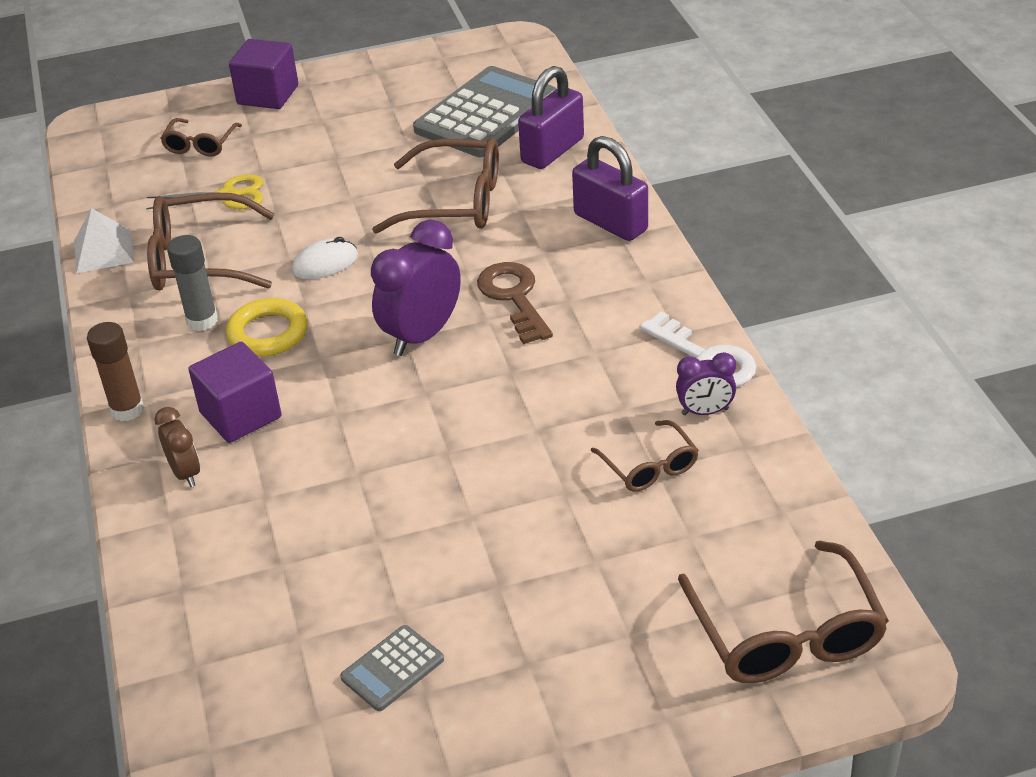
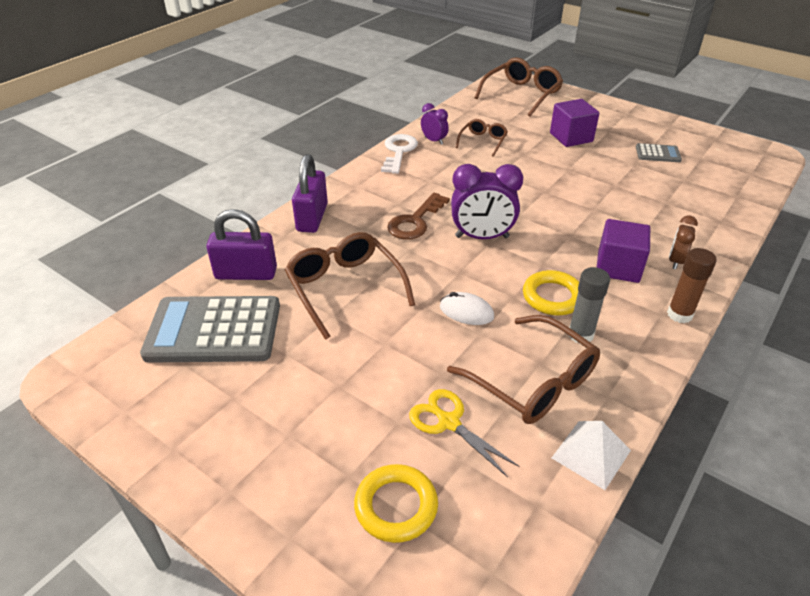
camera: 130 degrees left, 0 degrees up
brown glasses [160,118,242,157] -> yellow ring [354,464,438,543]
purple cube [229,39,298,109] -> purple cube moved to [550,99,599,147]

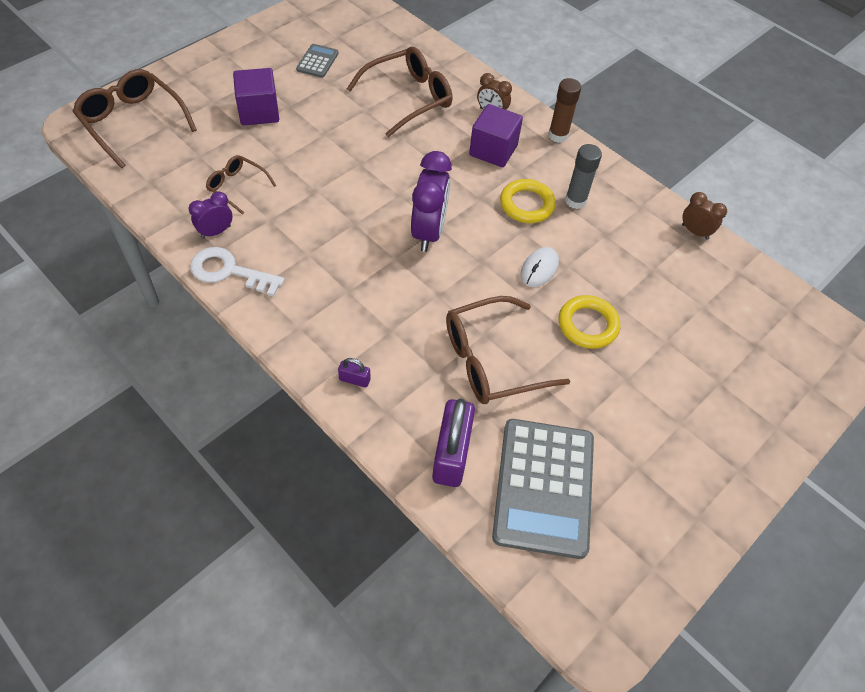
camera: 85 degrees left, 15 degrees up
purple padlock [292,154,328,233] -> purple padlock [338,358,371,388], size x0.45
yellow ring [354,464,438,543] -> yellow ring moved to [559,295,620,349]
brown key [387,193,450,240] -> none
yellow scissors [409,389,519,477] -> none
brown glasses [447,315,600,424] -> brown glasses moved to [347,47,452,137]
white pyramid [552,421,631,490] -> brown clock [682,192,727,240]

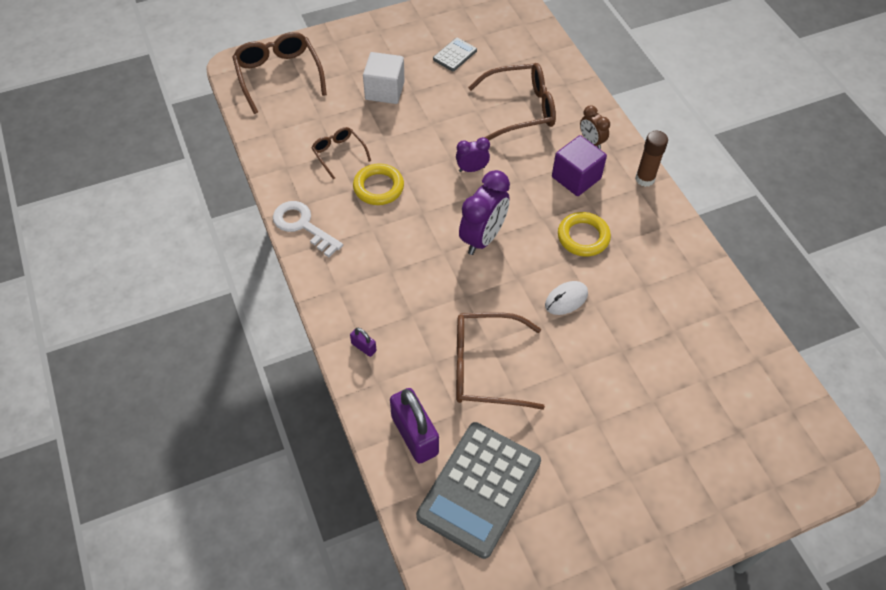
camera: 25 degrees right, 0 degrees up
purple clock [189,191,232,239] -> purple clock moved to [456,137,490,172]
purple cube [233,68,279,125] -> white cube [363,52,405,104]
purple padlock [432,399,475,487] -> purple padlock turned 60 degrees counterclockwise [390,388,439,464]
yellow ring [559,295,620,349] -> yellow ring moved to [353,163,404,205]
grey glue stick [565,144,602,209] -> none
brown clock [682,192,727,240] -> none

